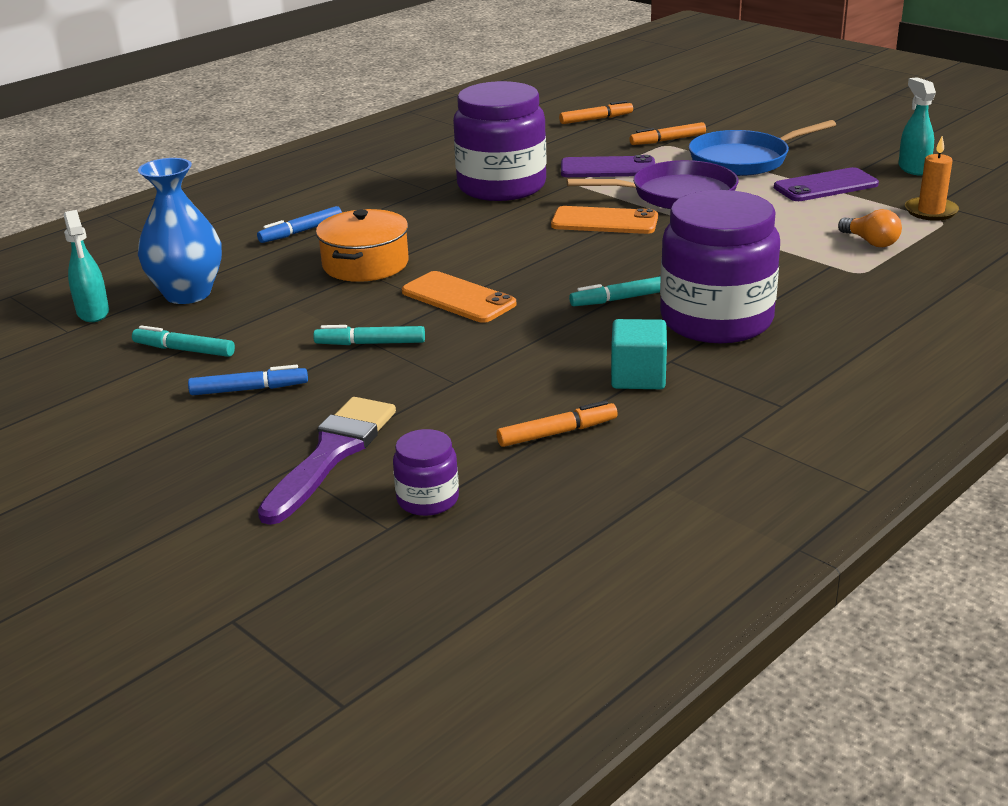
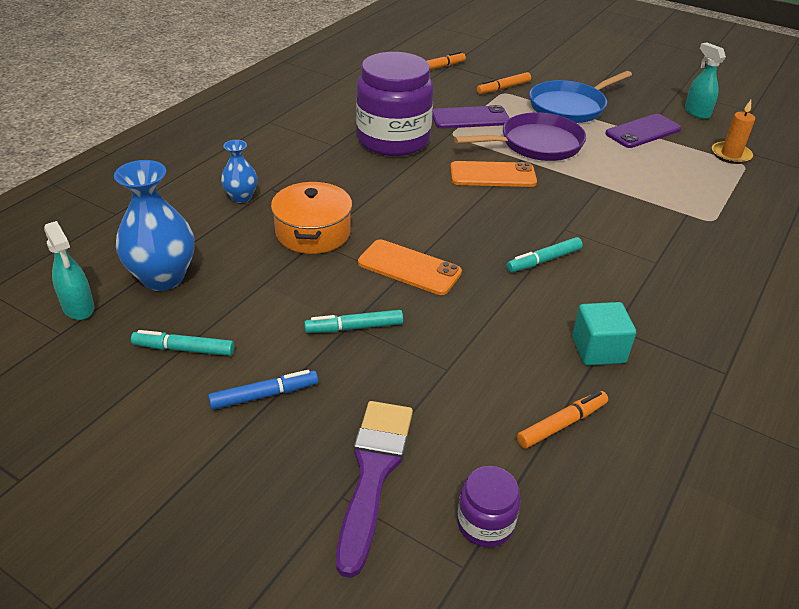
camera: 15 degrees left, 10 degrees up
blue marker [257,206,342,243] -> blue vase [221,140,258,203]
purple jar [660,190,780,343] -> none
orange light bulb [838,209,902,247] -> none

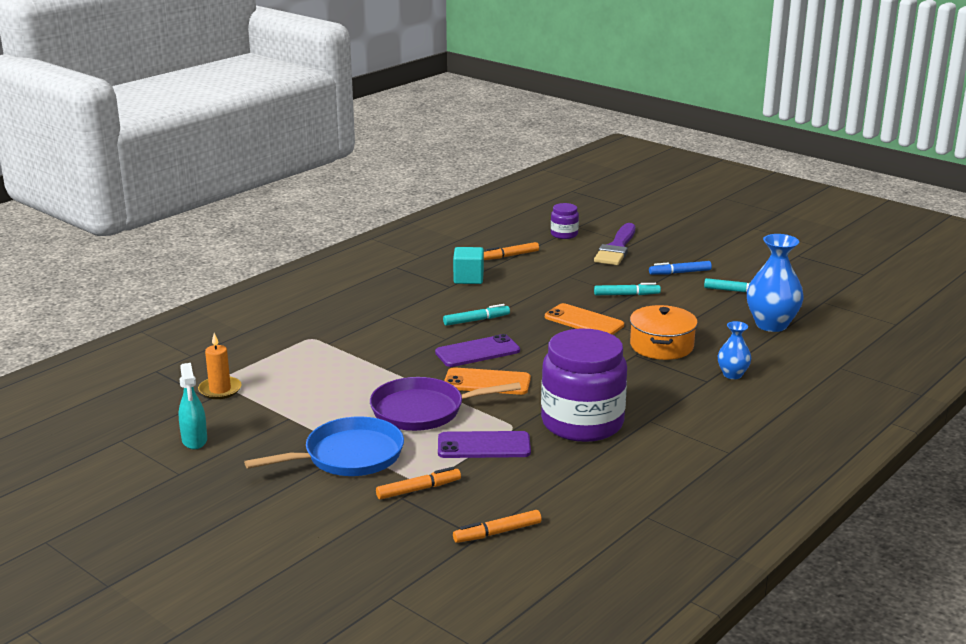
camera: 170 degrees left, 15 degrees down
turquoise spray bottle [44,221,95,320] -> none
purple phone [605,114,681,148] -> purple phone moved to [435,334,520,367]

